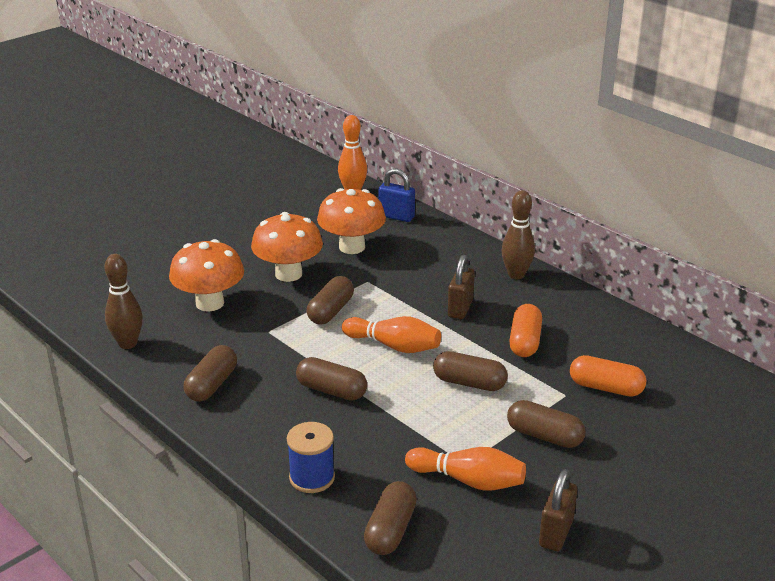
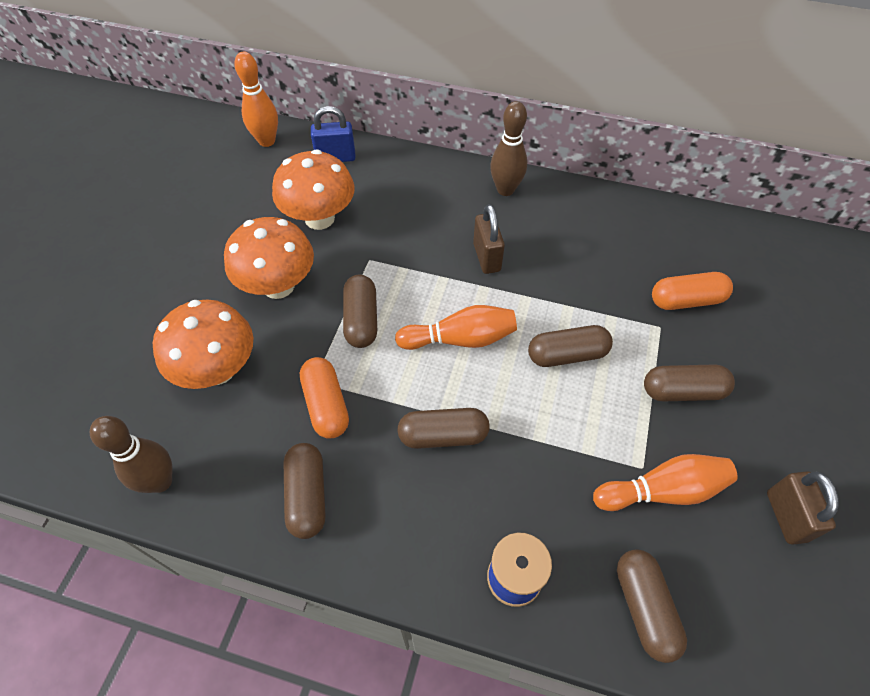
camera: 30 degrees left, 25 degrees up
orange capsule [509,304,542,357] -> orange capsule moved to [300,357,349,439]

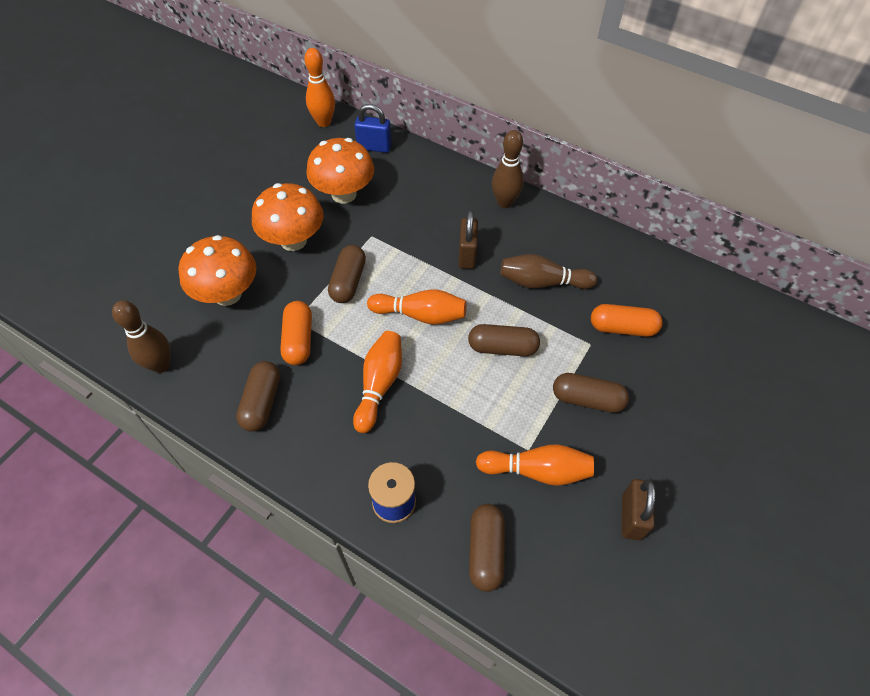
camera: 15 degrees right, 0 degrees up
brown capsule [397,408,490,449] -> orange bowling pin [353,331,402,433]
none -> brown bowling pin [500,254,597,289]

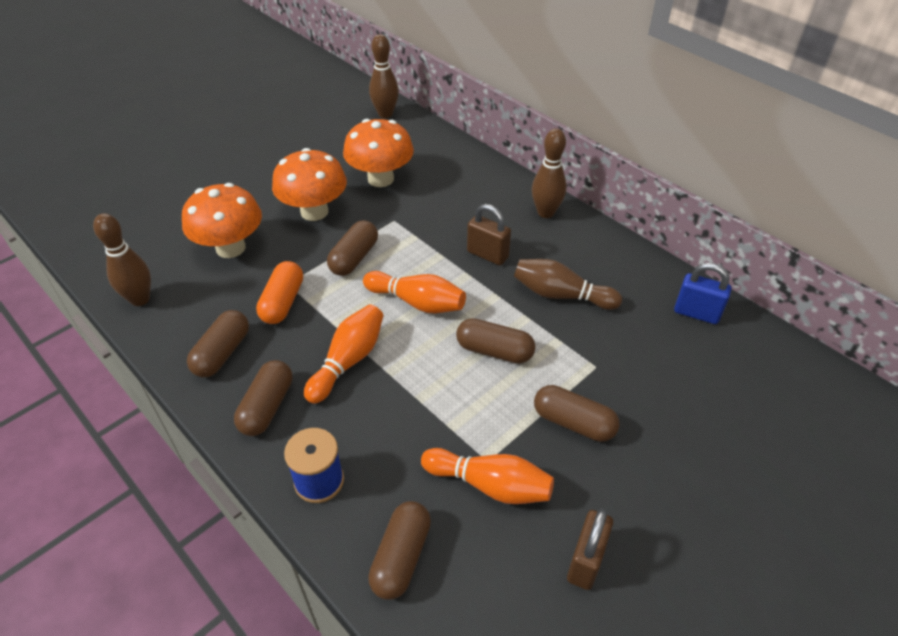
camera: 15 degrees right, 10 degrees down
orange bowling pin [304,48,335,127] -> brown bowling pin [369,34,399,118]
blue padlock [354,104,392,153] -> blue padlock moved to [674,263,732,324]
brown padlock [458,210,478,269] -> brown padlock turned 75 degrees counterclockwise [467,204,511,265]
orange capsule [591,304,663,337] -> none
none -> brown capsule [234,360,293,436]

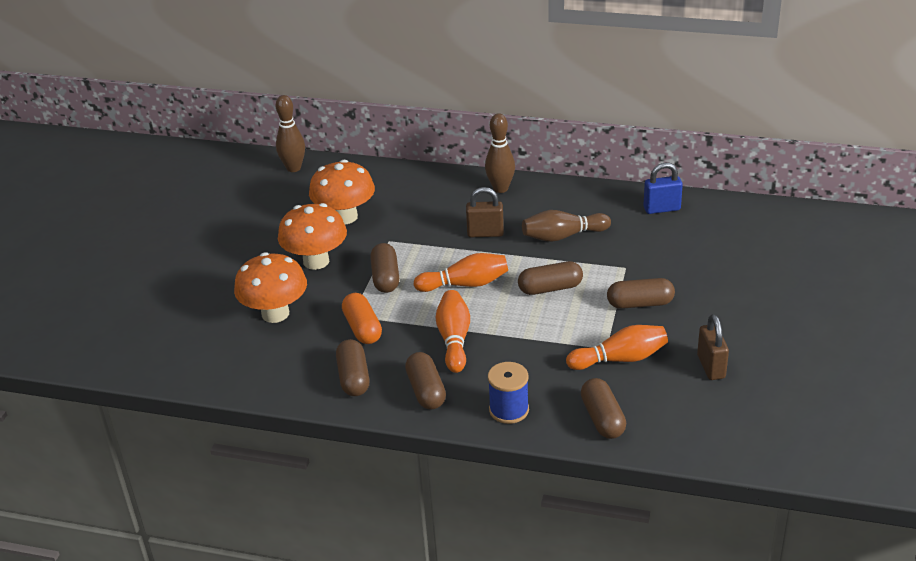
camera: 30 degrees left, 10 degrees down
brown bowling pin [93,213,151,306] -> none

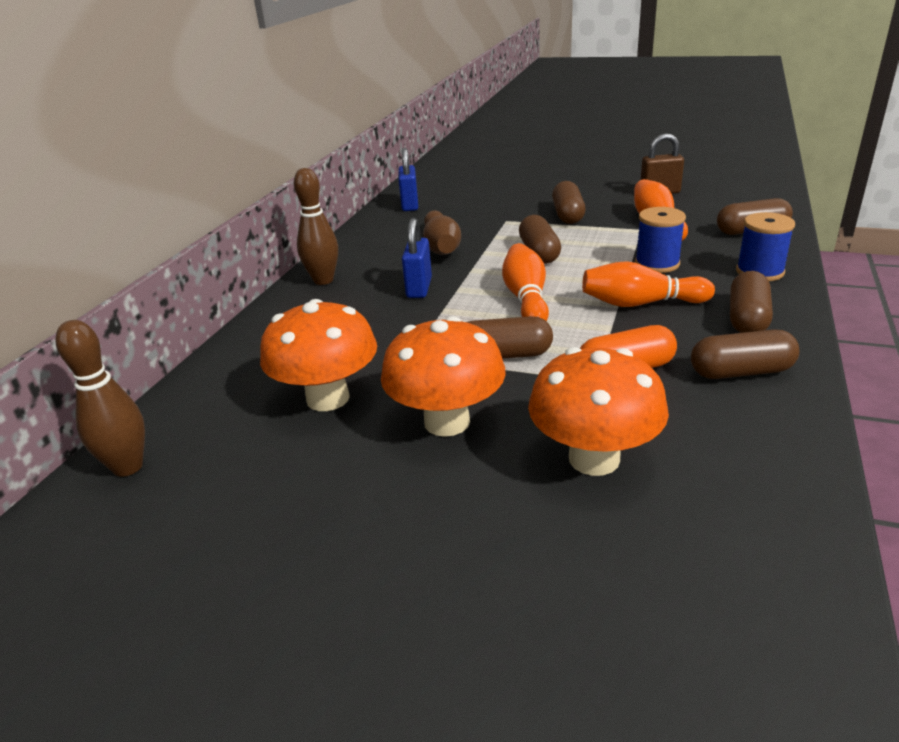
camera: 85 degrees left, 5 degrees down
brown capsule [405,352,446,410] -> brown capsule turned 60 degrees counterclockwise [730,271,773,333]
brown padlock [466,187,504,237] -> blue padlock [402,218,432,298]
none -> blue spool [635,207,686,273]

